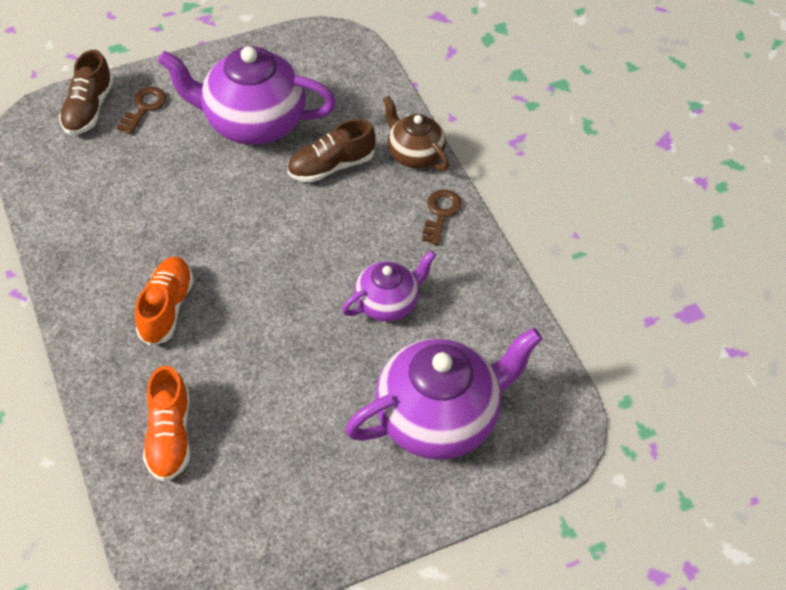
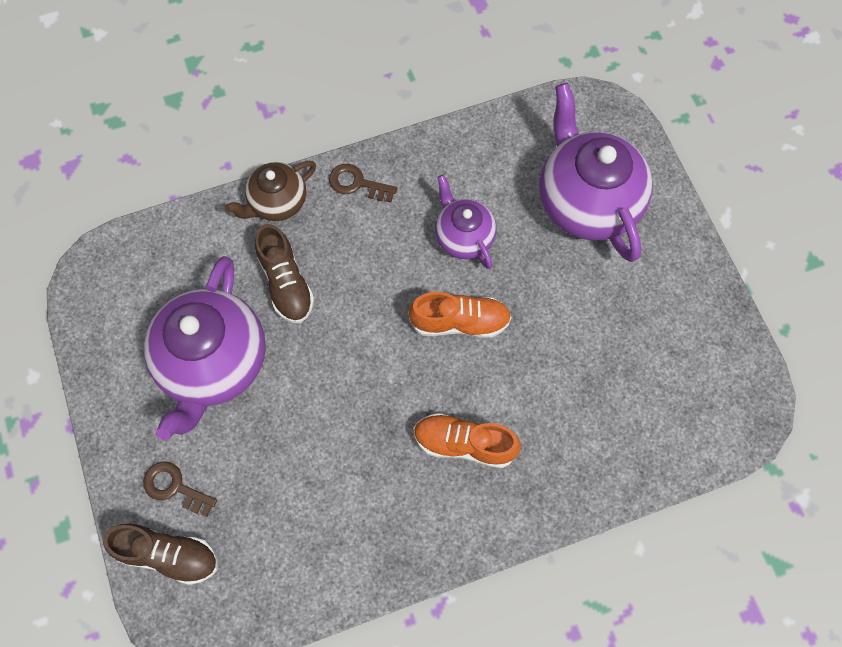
camera: 85 degrees left, 15 degrees up
orange shoe [143,366,190,482] -> orange shoe moved to [408,292,512,338]

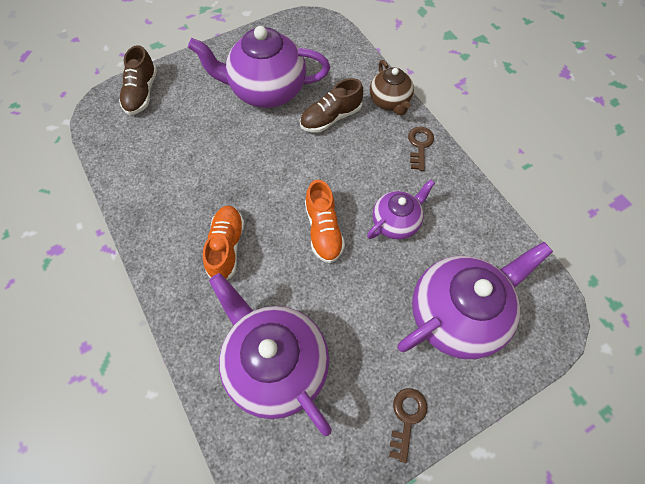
camera: 80 degrees right, 5 degrees down
brown key [143,462,217,517] -> brown key moved to [389,388,427,463]
brown teapot [225,161,316,221] -> brown teapot turned 150 degrees counterclockwise [370,60,414,115]
none -> purple teapot [209,273,332,436]

